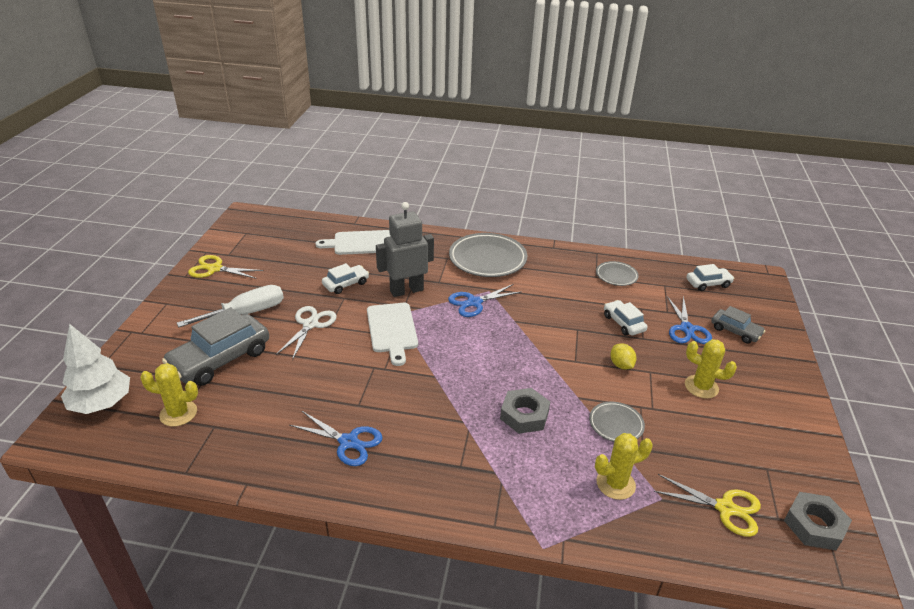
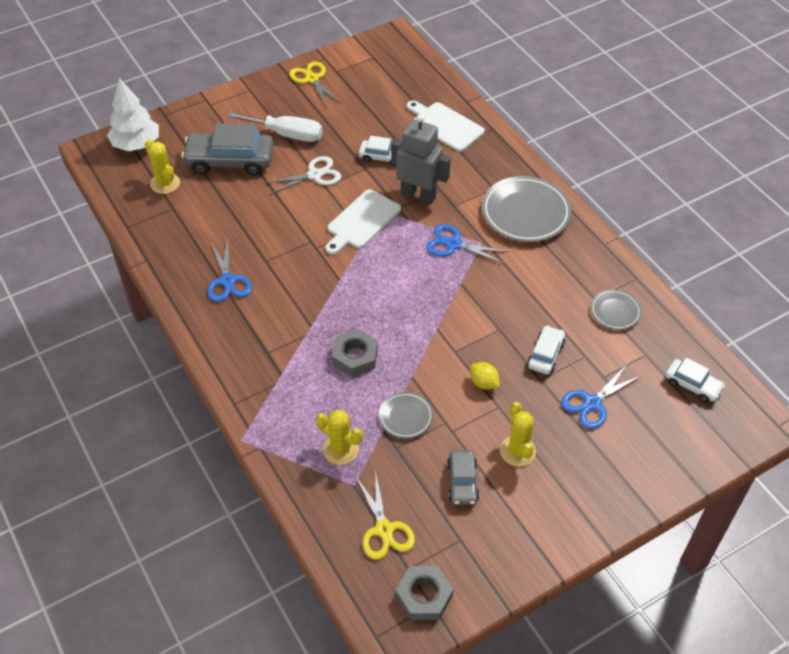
camera: 50 degrees right, 15 degrees up
yellow lemon [610,343,637,370] -> yellow lemon turned 75 degrees counterclockwise [470,362,500,390]
grey car [711,306,765,344] -> grey car moved to [447,450,479,505]

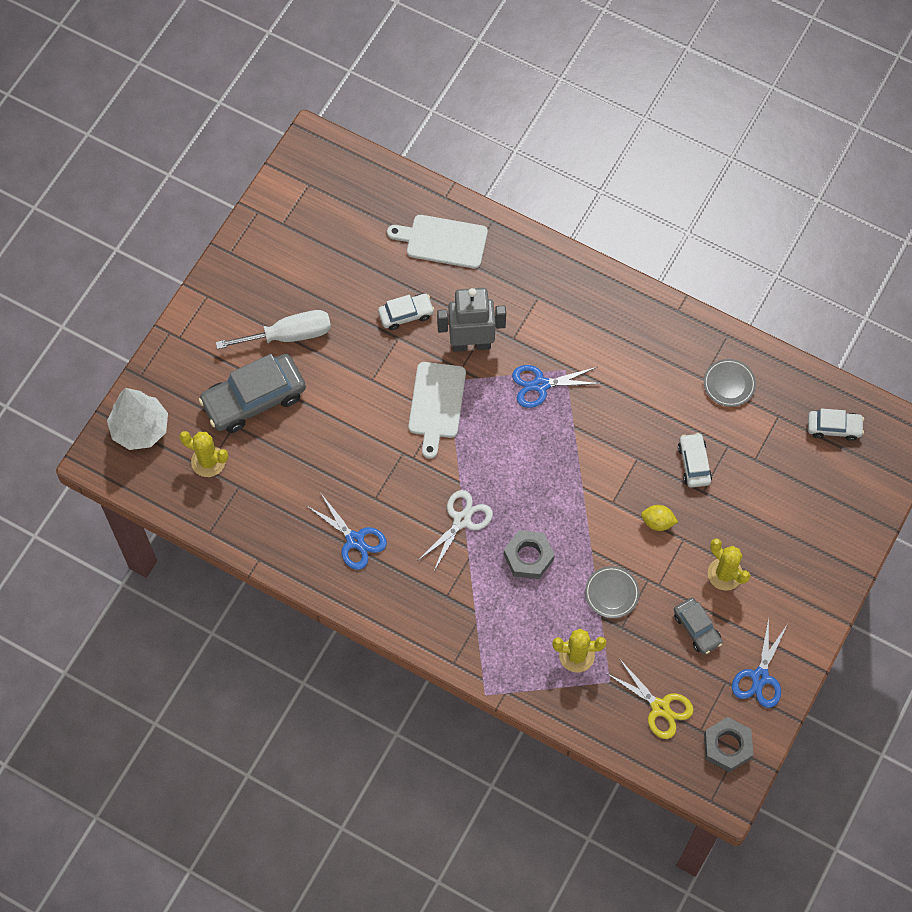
camera: 30 degrees left, 15 degrees up
white scissors [264,156,341,195] -> white scissors moved to [419,490,493,571]
yellow scissors [289,61,341,107] -> none
grey plate [482,176,572,242] -> none
blue scissors [561,365,642,429] -> blue scissors moved to [732,618,788,708]

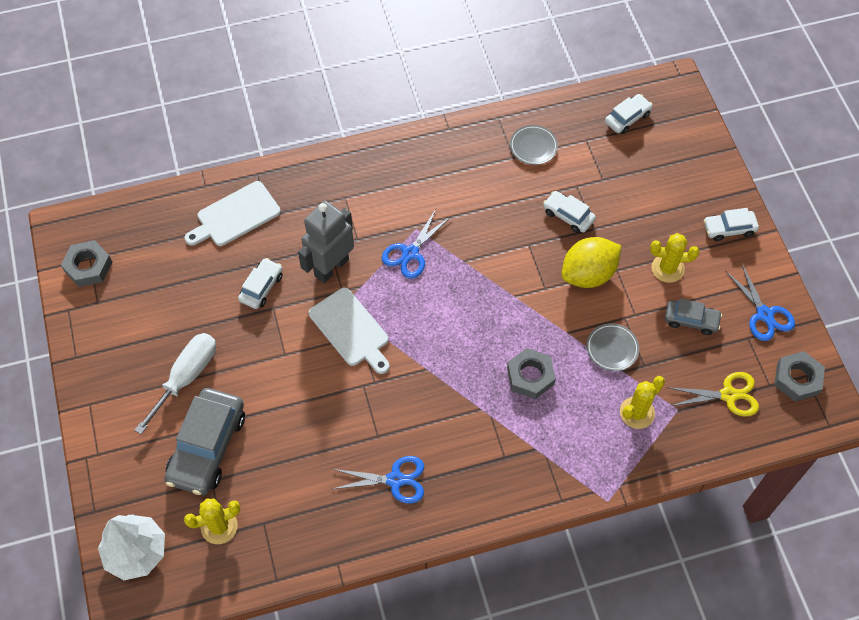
camera: 45 degrees left, 5 degrees down
white scissors [419,490,493,571] -> none
yellow lemon [641,505,678,531] -> yellow lemon [562,237,621,288], size x1.97
none -> grey nut [61,240,112,287]
none -> white car [704,208,759,241]

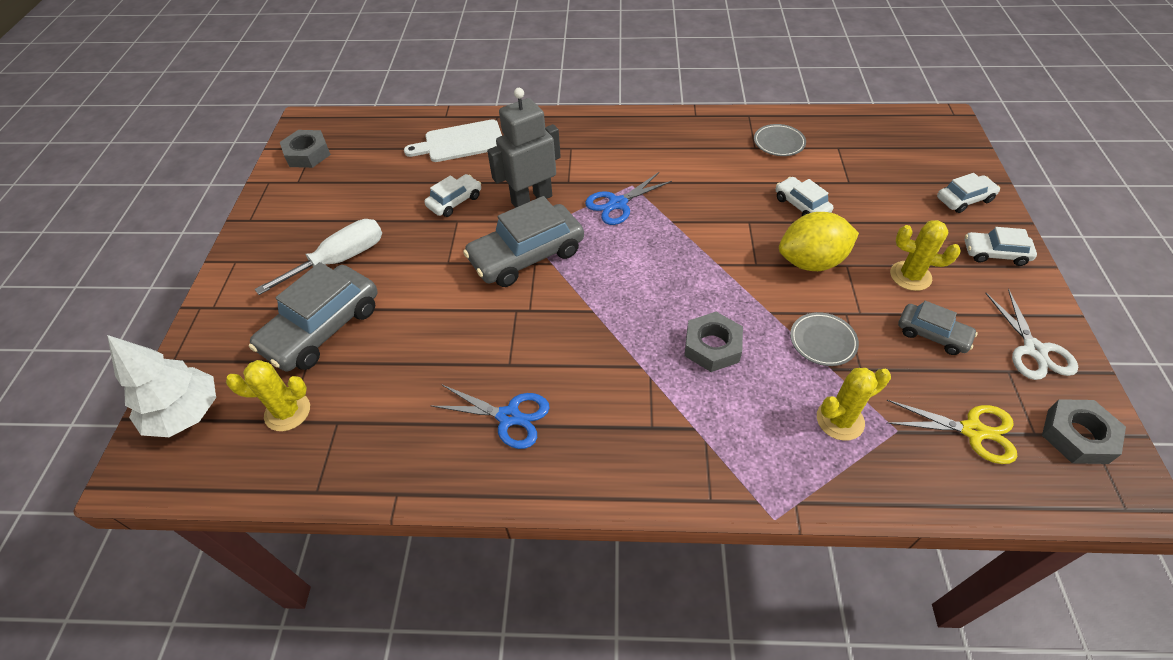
camera: 20 degrees right, 10 degrees down
white cutting board [309,287,390,374] -> grey car [463,196,584,287]
white car [605,94,653,134] -> white car moved to [937,173,1000,213]
blue scissors [726,264,795,341] -> white scissors [986,289,1078,380]

